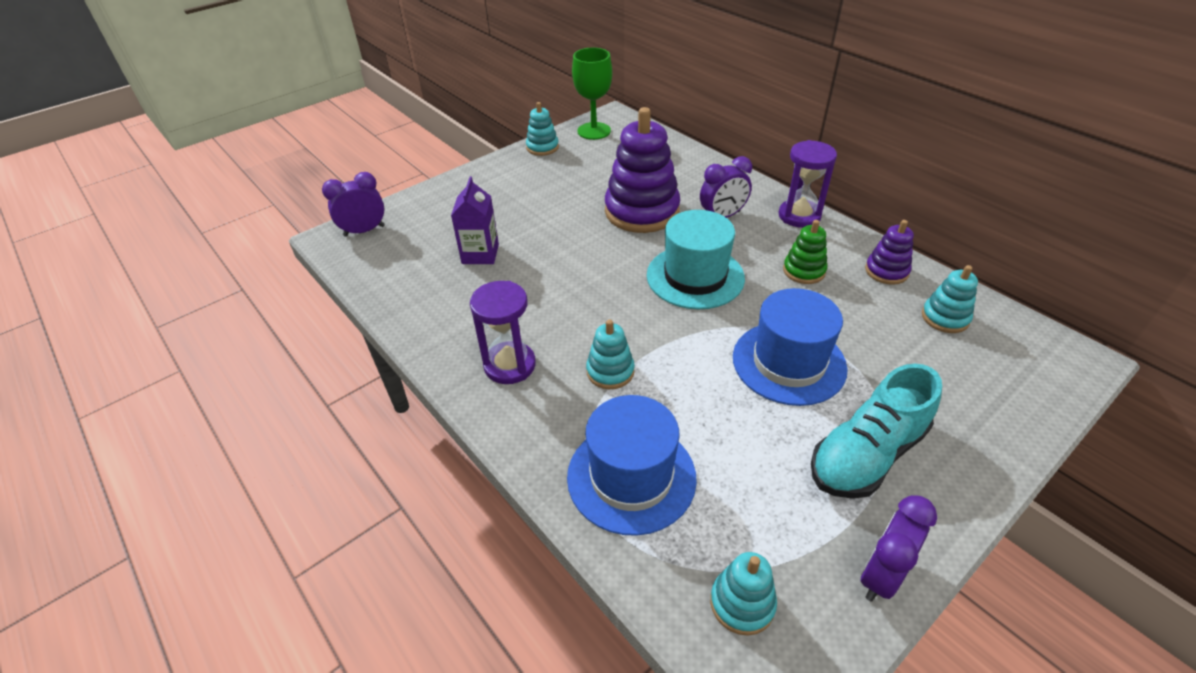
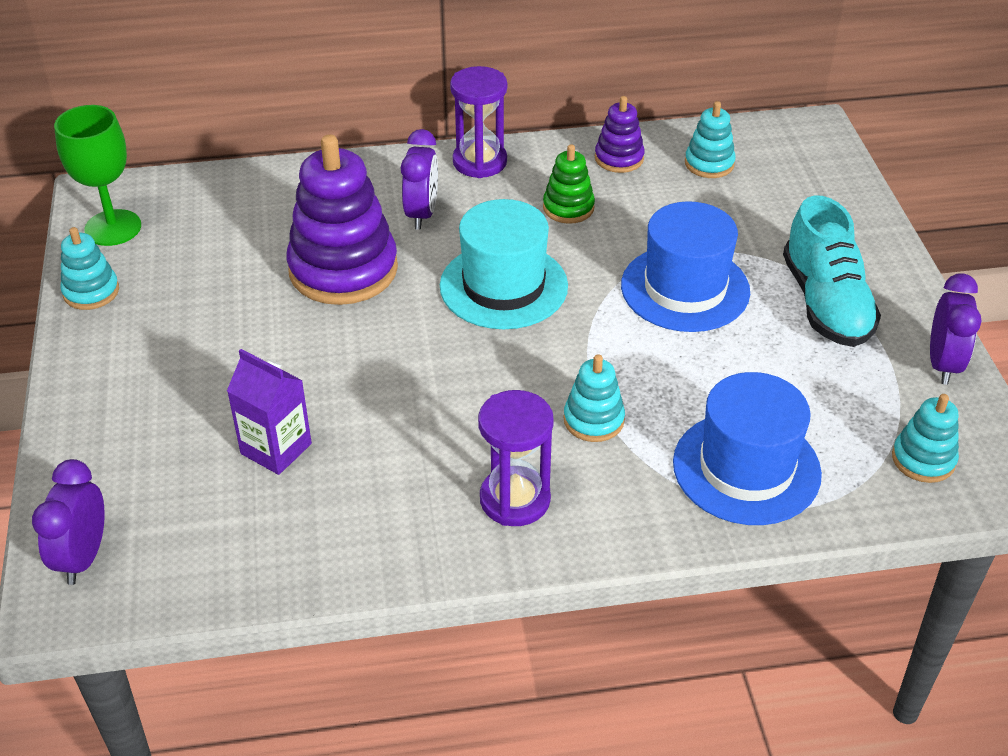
camera: 60 degrees left, 0 degrees up
purple clock [860,495,937,602] -> purple clock turned 150 degrees counterclockwise [930,274,981,385]

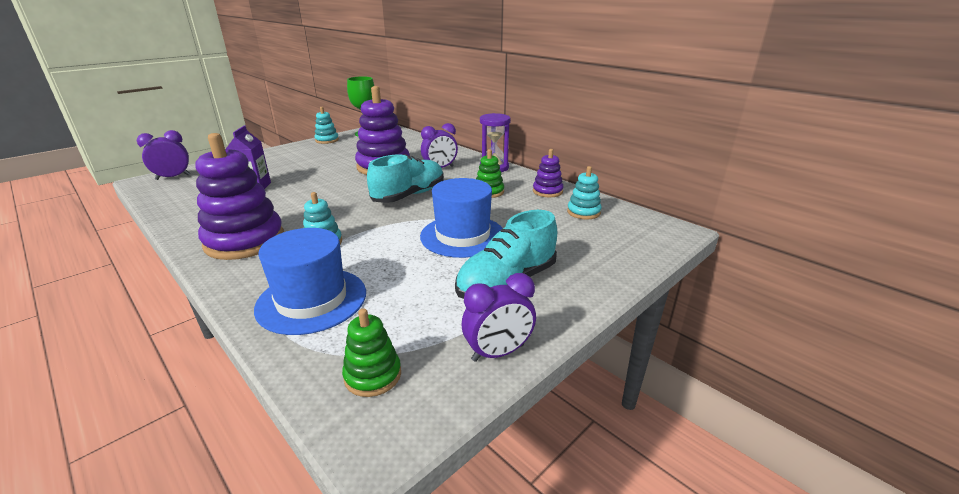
camera: 55 degrees right, 15 degrees down
turquoise hat [440,199,568,329] -> turquoise shoe [367,154,444,203]
purple hourglass [478,390,554,526] -> purple stacking toy [196,133,284,260]
turquoise stacking toy [892,394,959,483] -> green stacking toy [342,308,401,397]

